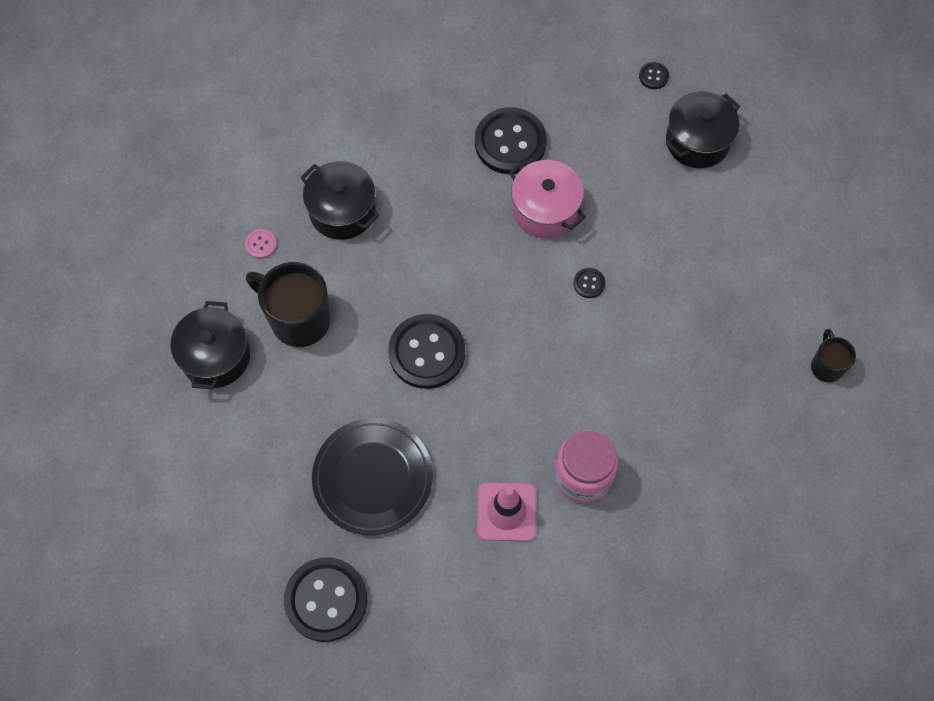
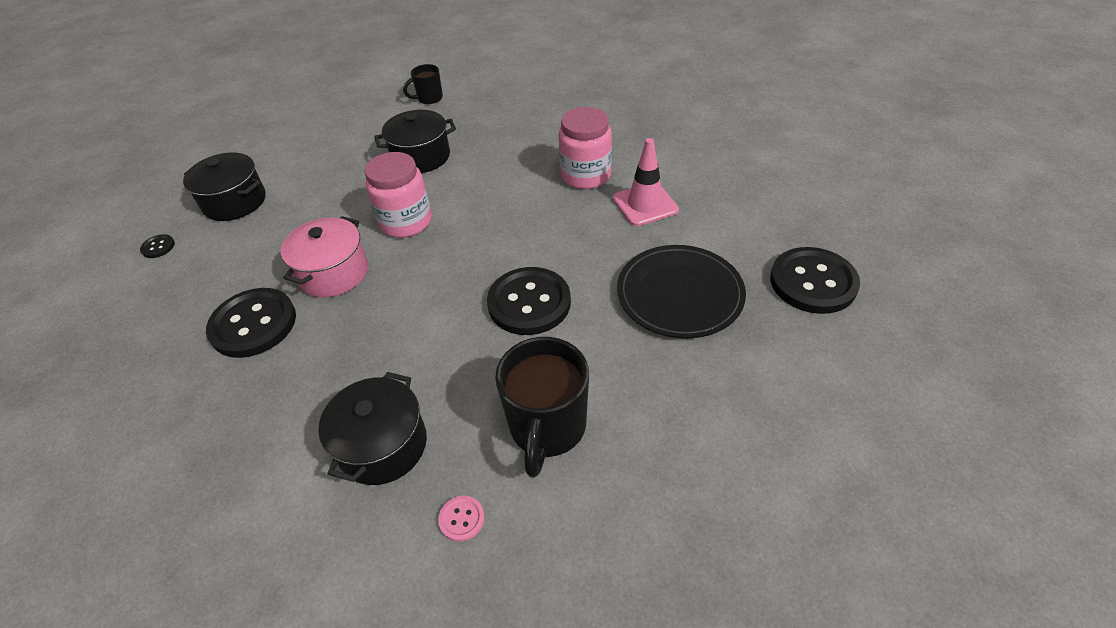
camera: 110 degrees left, 20 degrees down
black pot [170,301,250,389] -> black pot moved to [374,110,456,173]
black button [573,268,605,298] -> pink jar [365,152,432,238]

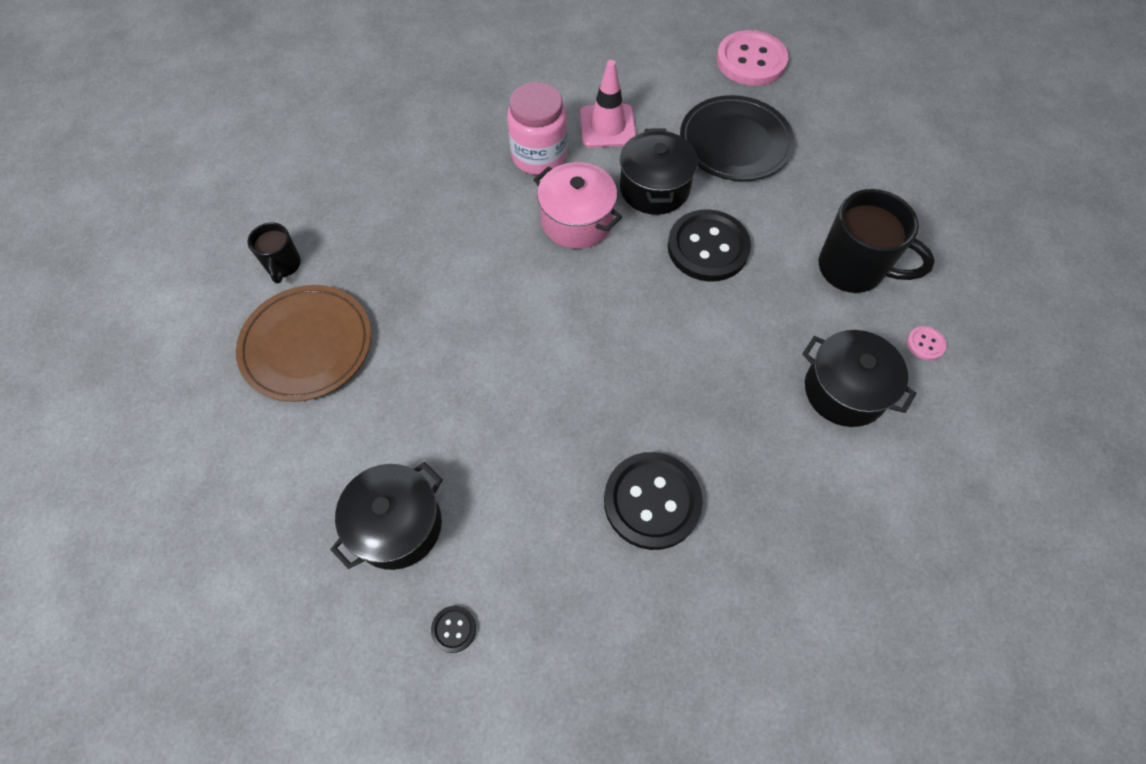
camera: 75 degrees left, 15 degrees up
pink pot [281,216,368,298] -> pink pot moved to [533,162,622,249]
pink jar [365,152,432,238] -> none
black pot [374,110,456,173] -> black pot moved to [620,129,698,215]
black button [770,247,860,314] -> pink button [717,30,788,86]
none -> brown plate [236,285,371,402]

